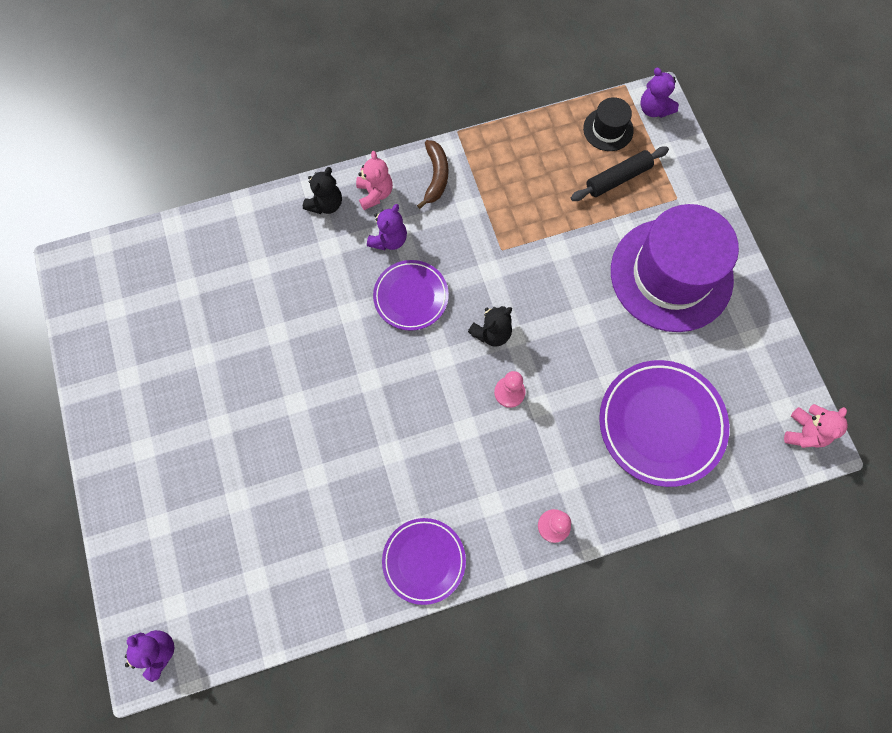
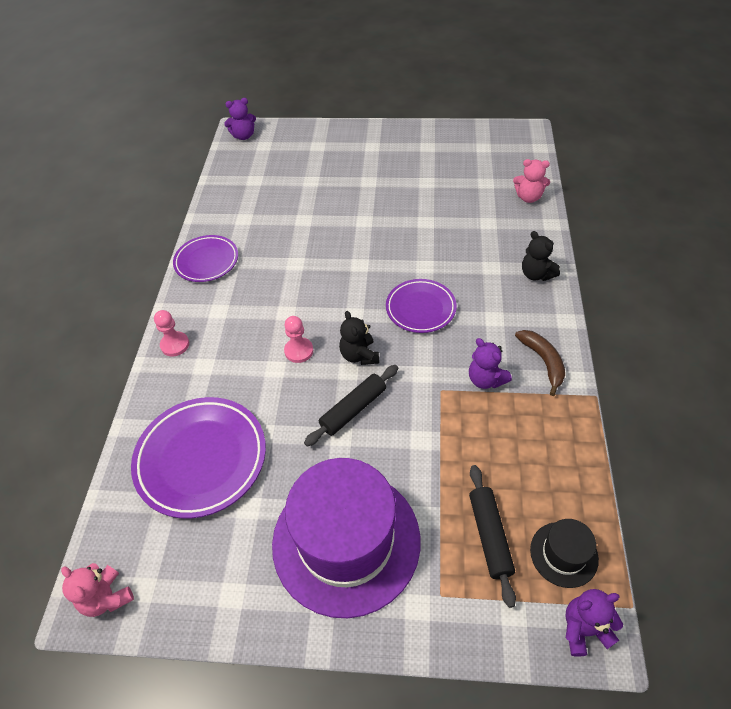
camera: 115 degrees right, 20 degrees down
pink teddy bear [356,151,393,210] -> pink teddy bear moved to [513,159,550,203]
purple teddy bear [367,204,407,250] -> purple teddy bear moved to [469,338,512,389]
brown banana [417,140,448,209] -> brown banana turned 135 degrees counterclockwise [515,330,565,396]
none -> black rolling pin [304,365,398,447]

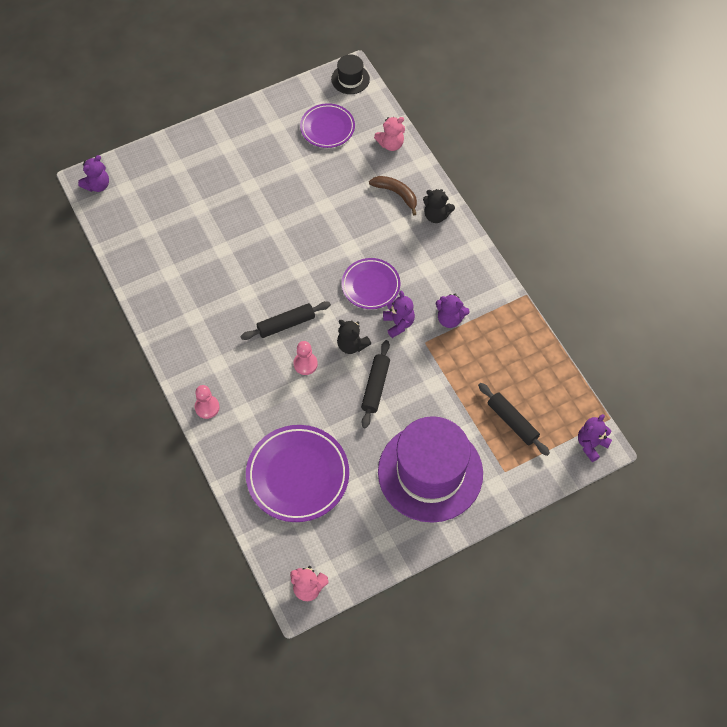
camera: 35 degrees left, 10 degrees up
purple plate [173,235,238,282] -> purple plate moved to [300,103,355,148]
brown banana [515,330,565,396] -> brown banana moved to [369,176,417,215]
black hat [530,519,599,588] -> black hat moved to [331,55,370,94]
none -> black rolling pin [241,301,331,340]
none -> purple teddy bear [383,291,415,338]

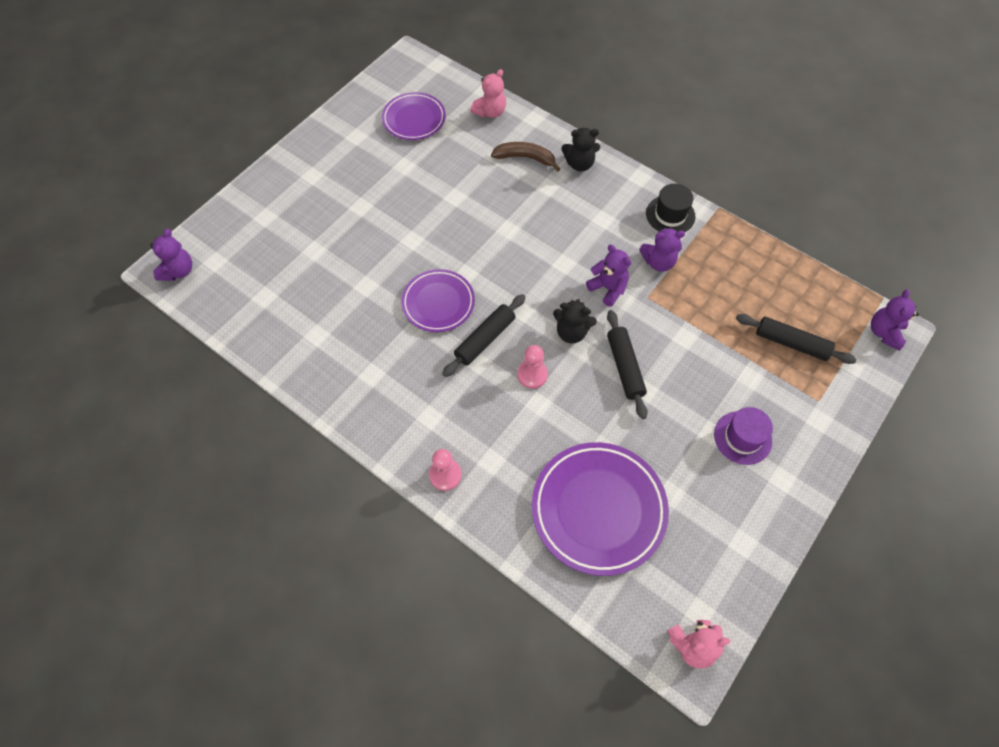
camera: 25 degrees left, 0 degrees up
black hat [331,55,370,94] -> black hat moved to [646,184,695,232]
purple plate [341,258,400,309] -> purple plate moved to [401,269,475,332]
purple hat [378,416,483,523] -> purple hat [714,407,773,465], size x0.44

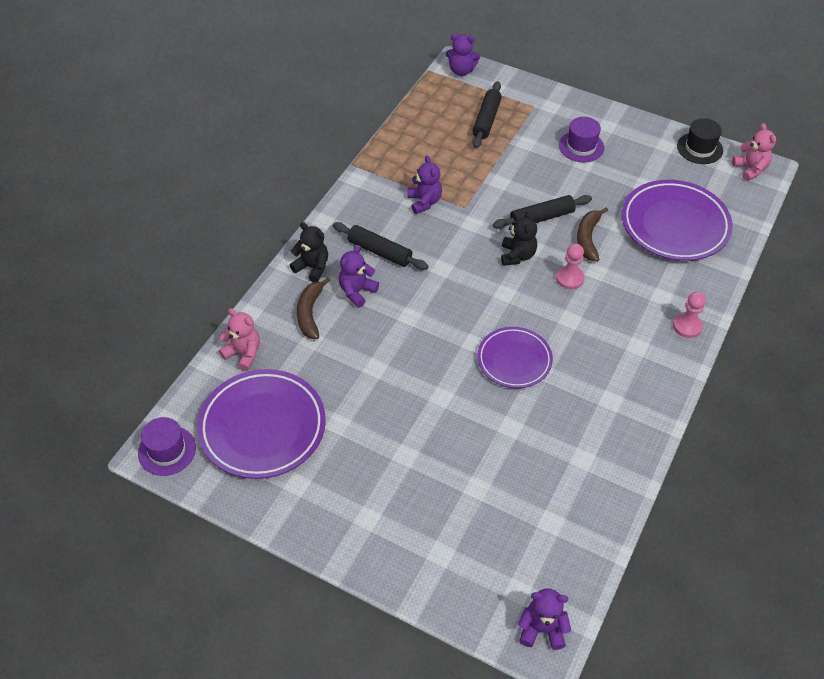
camera: 100 degrees left, 10 degrees down
purple plate [382,92,446,140] -> purple plate [197,369,326,479], size x1.61
black rolling pin [442,294,526,377] -> black rolling pin moved to [333,222,429,270]
black teddy bear [561,128,600,172] -> black teddy bear turned 45 degrees counterclockwise [290,222,328,282]
purple teddy bear [586,245,631,307] -> purple teddy bear moved to [339,245,379,308]
black hat [646,184,695,232] -> black hat moved to [677,118,723,164]
none -> purple hat [138,417,196,476]
none -> brown banana [577,207,608,262]

